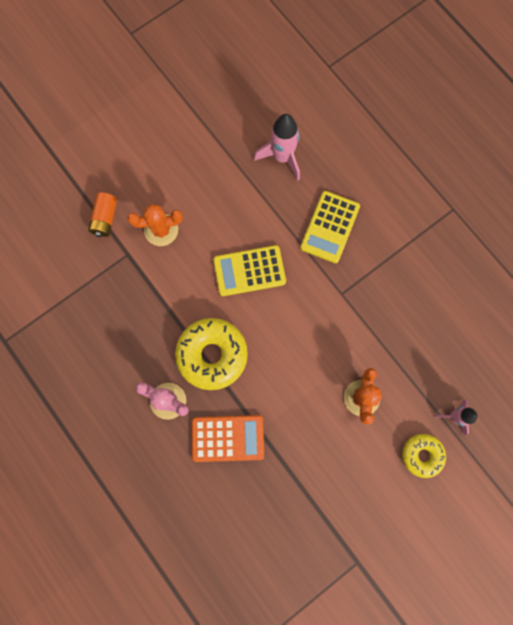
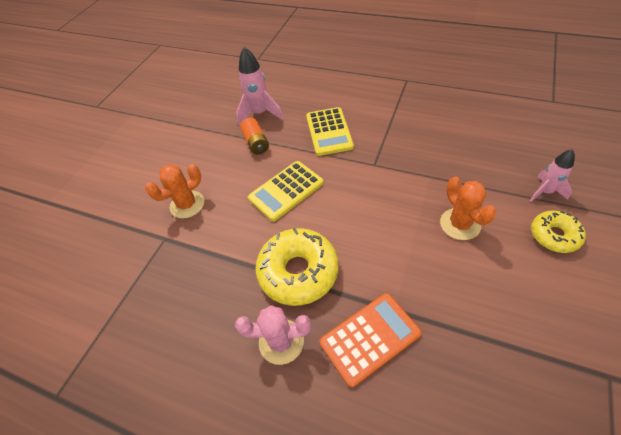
camera: 25 degrees left, 25 degrees down
orange battery [88,192,117,237] -> orange battery moved to [240,117,269,154]

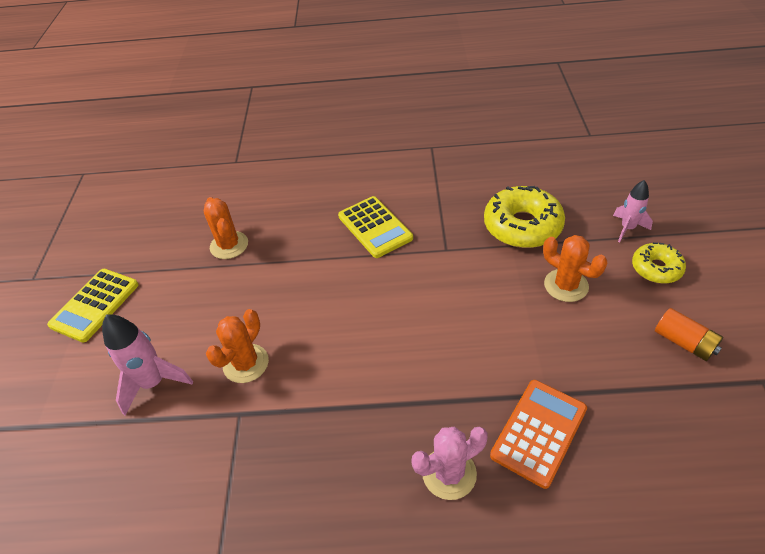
camera: 25 degrees left, 5 degrees down
pink rocket [236,47,283,125] -> pink rocket moved to [102,314,193,415]
orange battery [240,117,269,154] -> orange battery moved to [655,308,723,361]
yellow calculator [248,161,323,221] -> yellow calculator moved to [47,269,139,343]
yellow donut [255,228,339,306] -> yellow donut moved to [484,186,565,248]
none -> orange cactus [204,197,248,259]

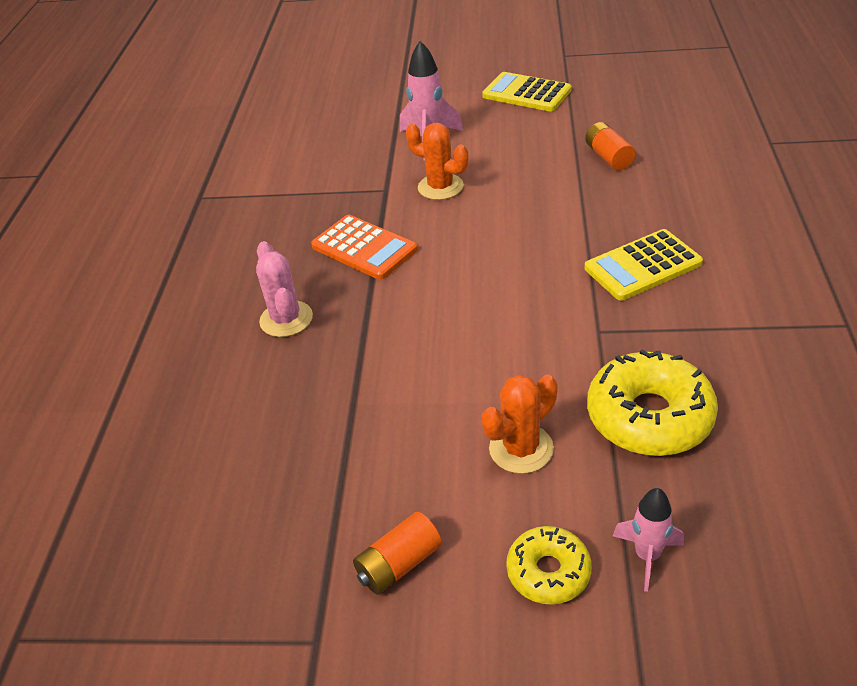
camera: 95 degrees right, 5 degrees down
orange cactus [204,197,248,259] -> orange battery [585,122,635,170]
orange calculator [490,380,587,489] -> orange calculator moved to [311,215,418,280]

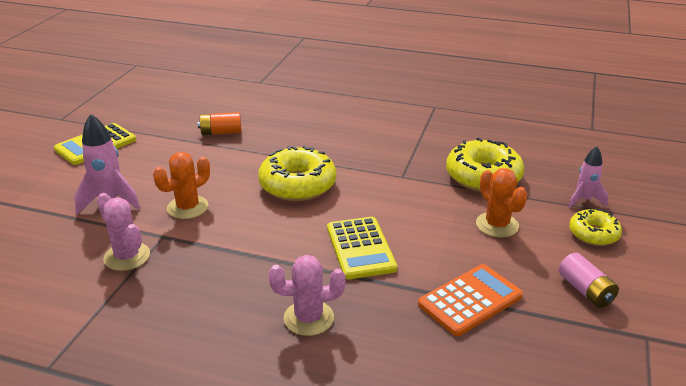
camera: 80 degrees left, 10 degrees down
orange calculator [311,215,418,280] -> orange calculator moved to [418,264,523,336]
orange battery [353,512,442,595] -> pink battery [559,253,619,308]
yellow calculator [585,229,703,301] -> yellow calculator moved to [327,217,397,279]
none -> pink cactus [97,193,150,271]
none -> yellow donut [258,146,336,201]

